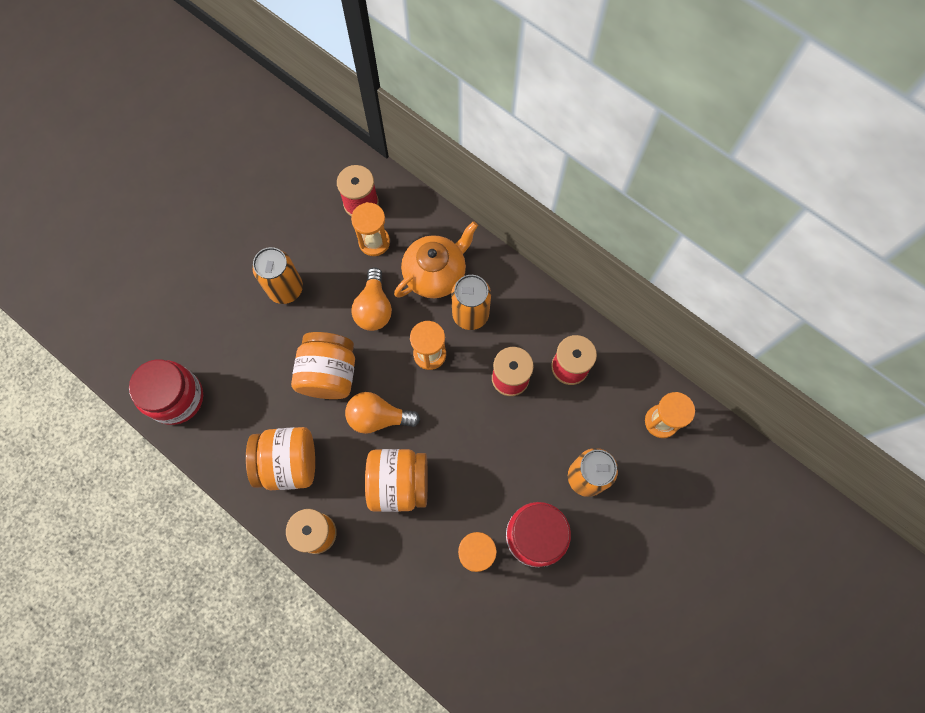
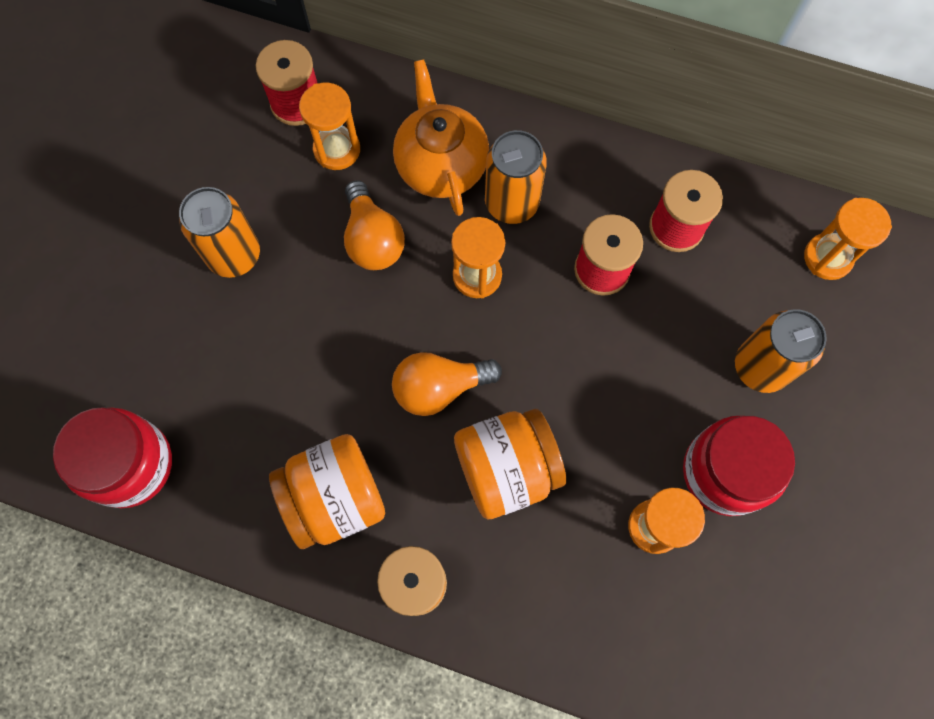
camera: 20 degrees left, 0 degrees up
orange jar [291,332,355,399] -> none
orange teapot [394,221,478,298] -> orange teapot turned 45 degrees counterclockwise [393,59,489,216]

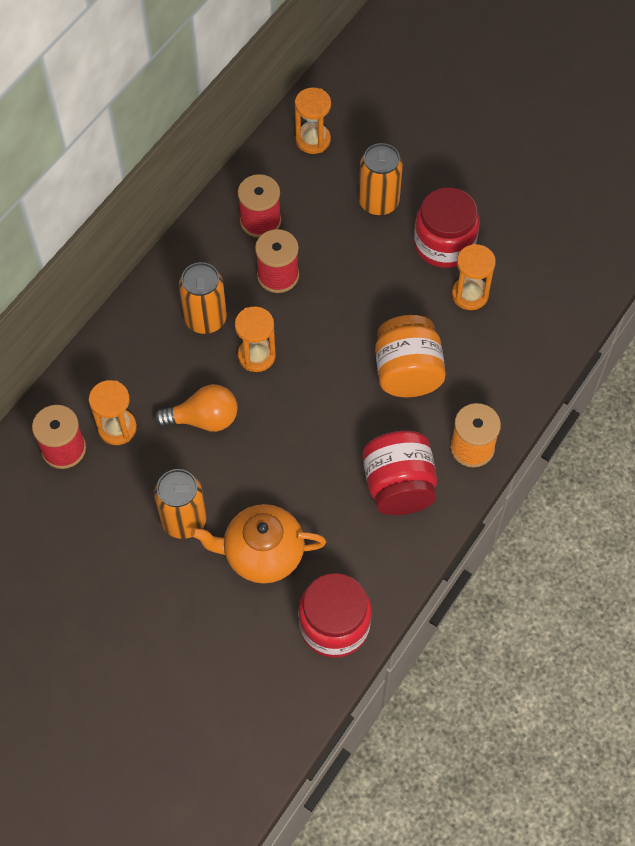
camera: 75 degrees left, 10 degrees down
orange jar [269,434,385,549] -> red jar [362,431,437,515]
orange light bulb [392,352,502,416] -> none
orange teapot [393,59,489,216] -> orange teapot moved to [191,504,326,584]

